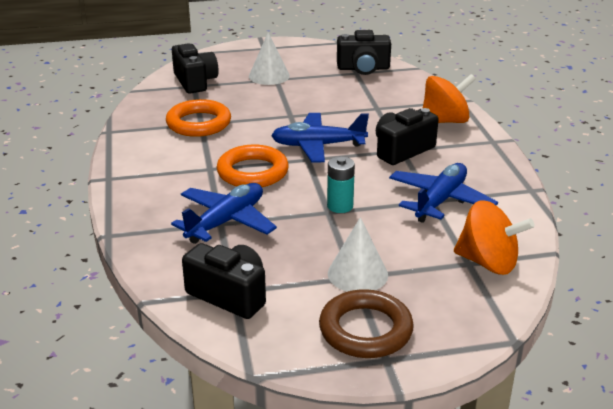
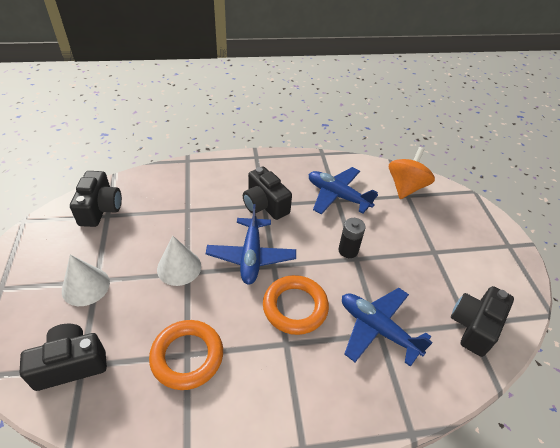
camera: 90 degrees left, 15 degrees up
brown ring [319,289,414,358] -> none
turquoise battery [327,157,355,213] -> black battery [338,218,366,258]
white cone [328,217,388,292] -> white cone moved to [157,236,201,286]
orange spinning top [423,74,476,123] -> none

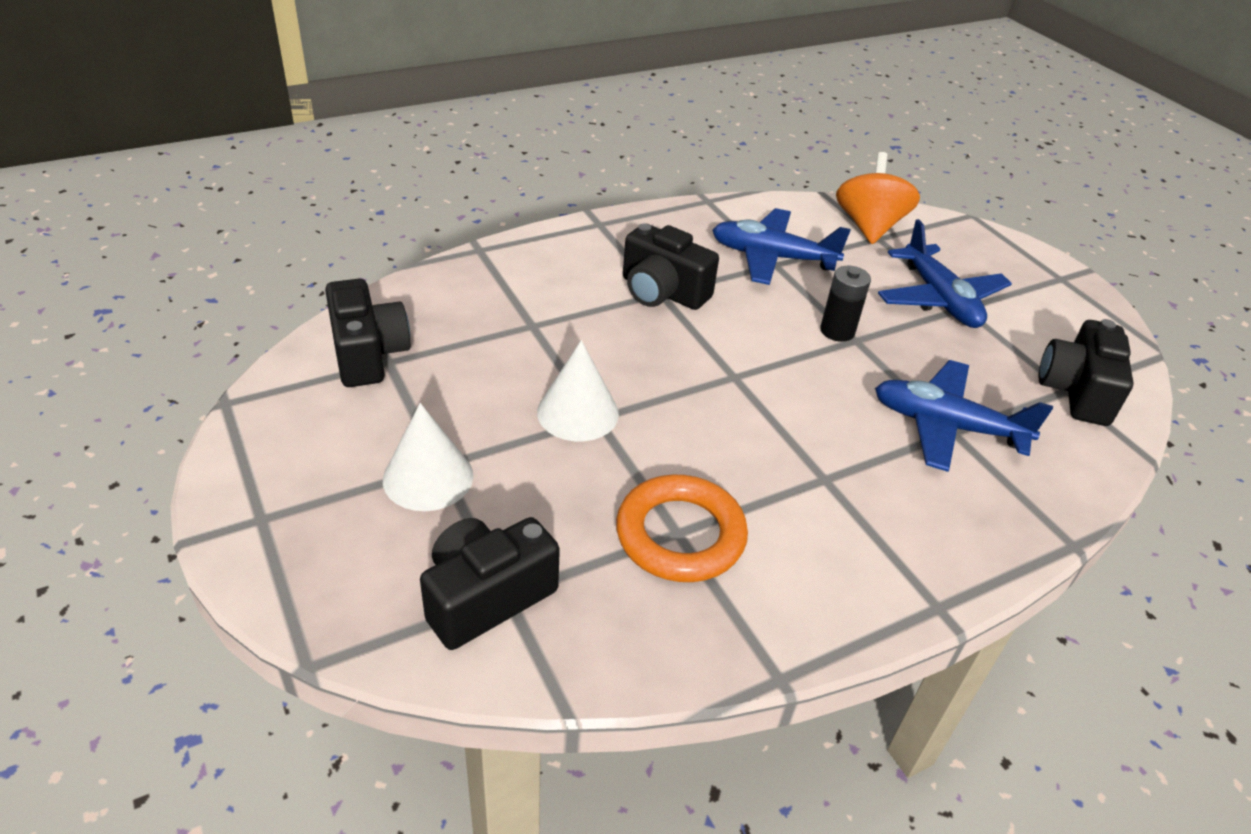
camera: 20 degrees left, 5 degrees down
blue plane [206,204,296,285] -> blue plane moved to [878,219,1012,328]
orange ring [263,275,329,335] -> none

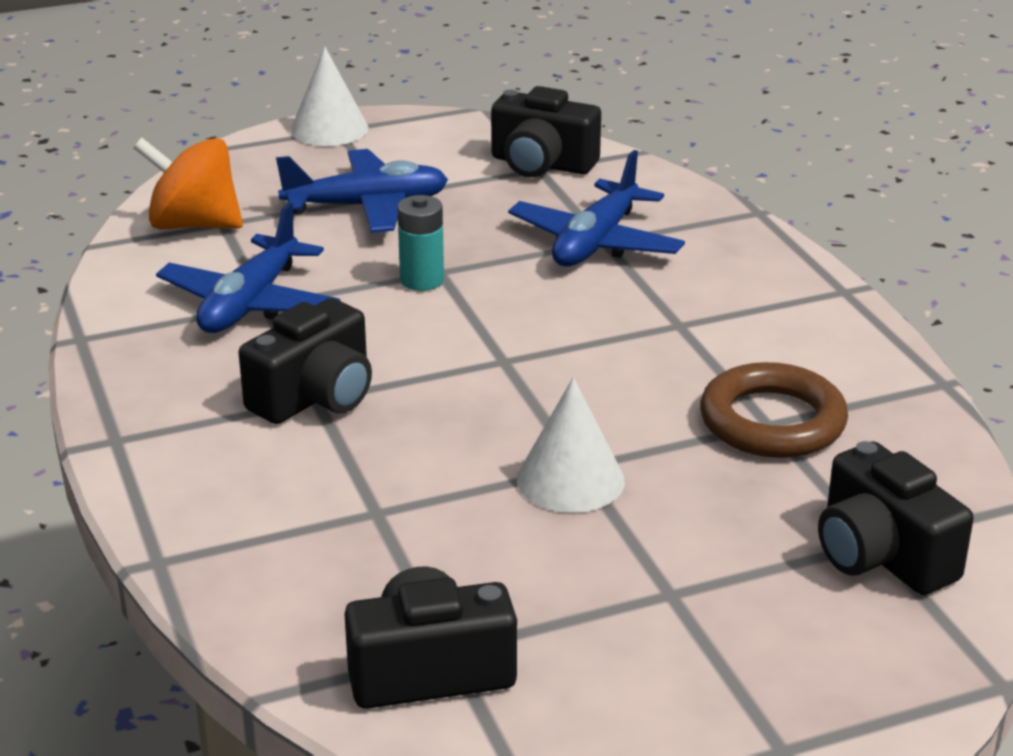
camera: 80 degrees left, 10 degrees down
white cone [383,403,473,511] -> white cone moved to [291,47,368,146]
orange ring [616,474,748,582] -> brown ring [700,362,848,458]
black battery [820,266,871,342] -> turquoise battery [397,195,444,291]

